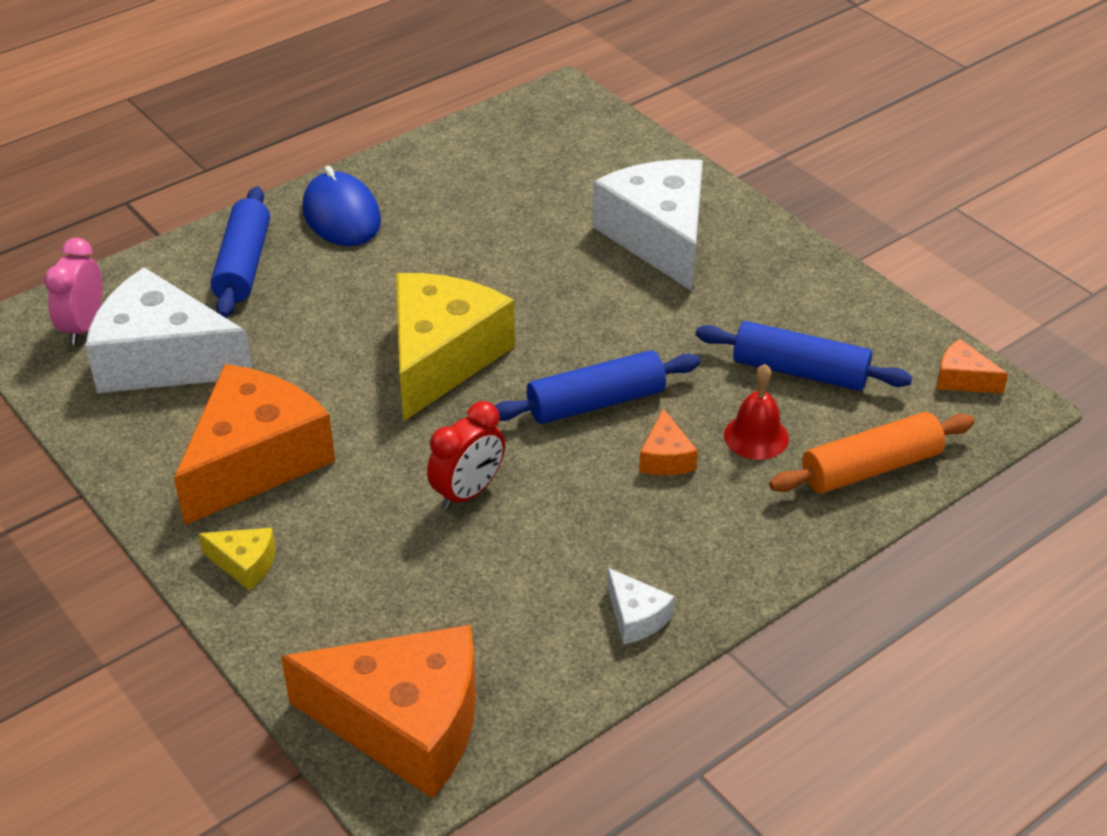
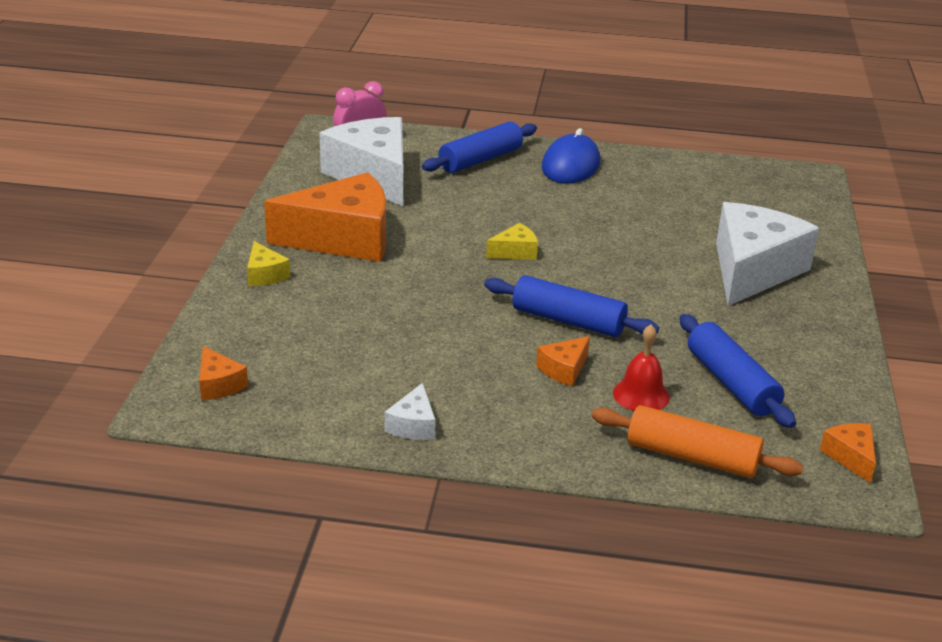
camera: 45 degrees right, 10 degrees down
orange cheese [281,625,476,799] -> orange cheese [199,346,248,400], size x0.42
yellow cheese [396,273,515,422] -> yellow cheese [486,223,538,260], size x0.42
red clock [427,401,505,510] -> none

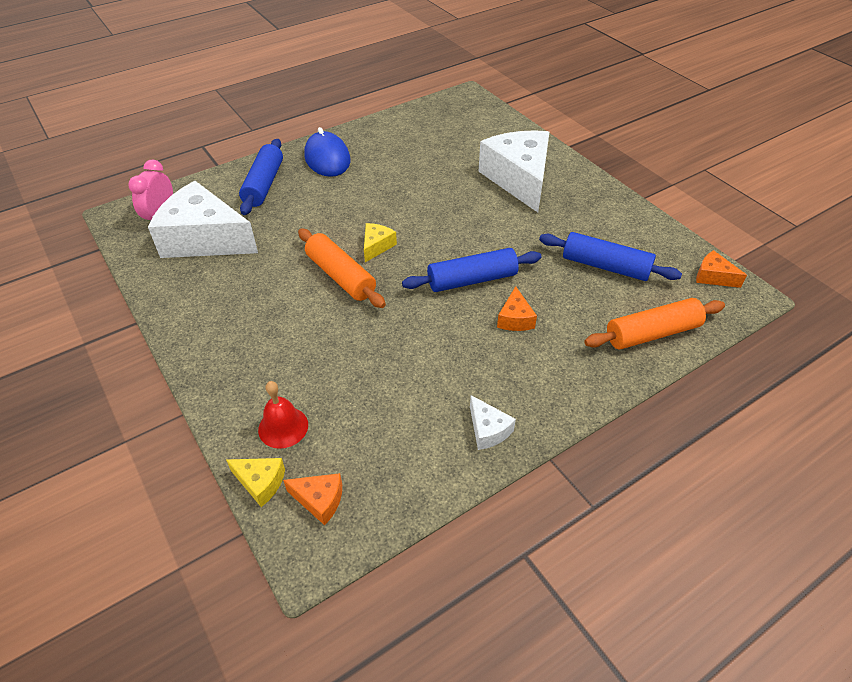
camera: 40 degrees left, 15 degrees up
yellow cheese [247,241,290,286] -> yellow cheese moved to [226,458,285,507]
orange cheese [264,172,386,262] -> none
red bell [613,325,670,411] -> red bell moved to [258,381,308,449]
none -> orange rolling pin [298,228,386,308]

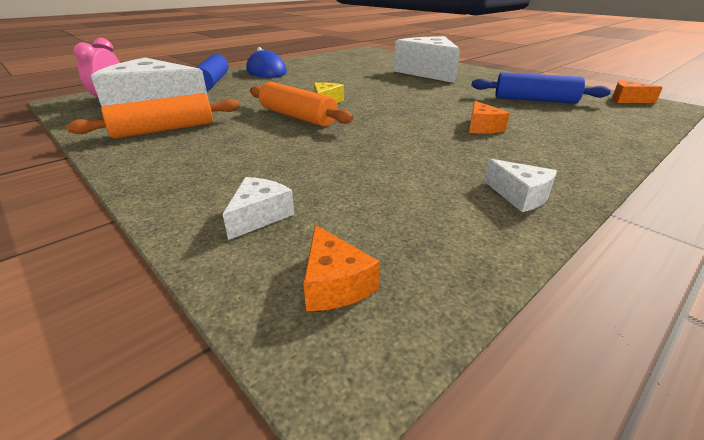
camera: 10 degrees left, 15 degrees down
yellow cheese [226,458,285,507] -> none
red bell [258,381,308,449] -> white cheese [223,177,295,240]
orange cheese [283,473,342,525] -> orange cheese turned 60 degrees clockwise [303,225,380,311]
blue rolling pin [402,248,541,292] -> none
orange rolling pin [584,298,725,350] -> orange rolling pin moved to [66,93,239,139]

